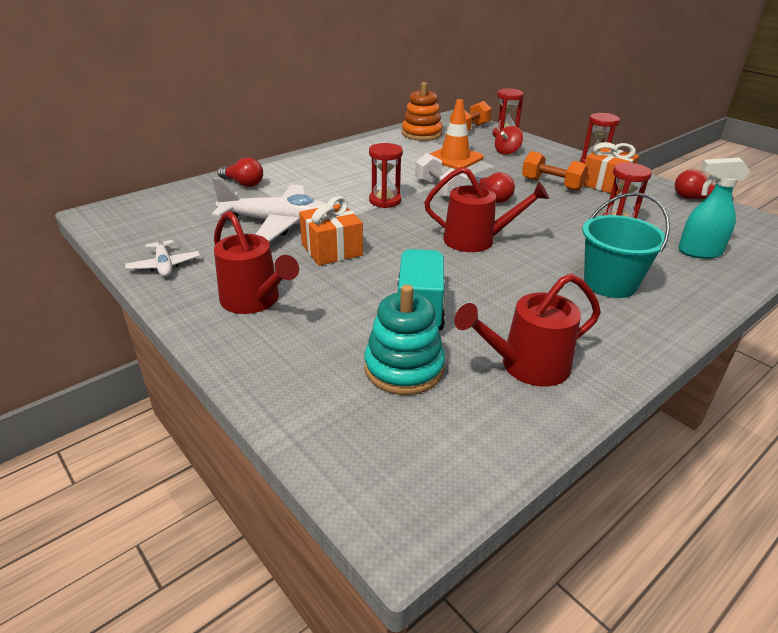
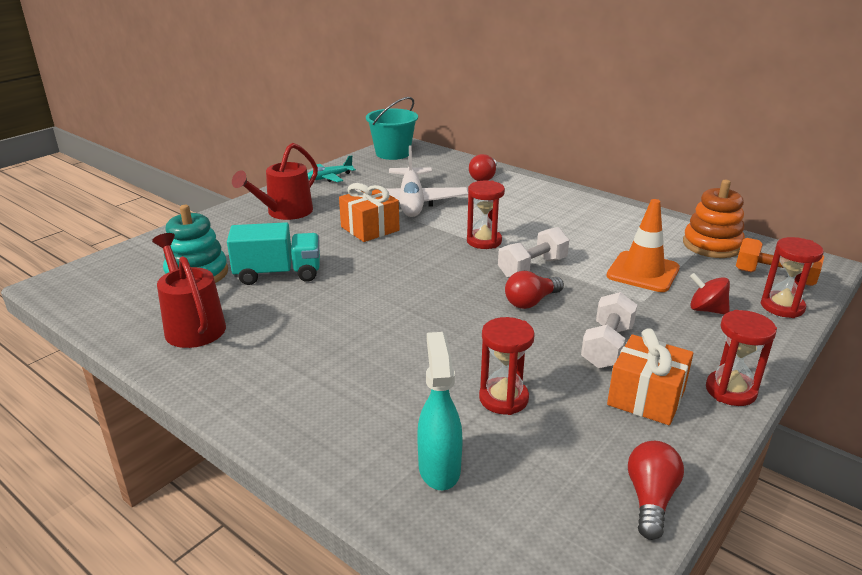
camera: 80 degrees right, 5 degrees down
white plane [125,228,200,277] -> turquoise plane [308,155,356,182]
red watering can [424,167,549,252] -> none
orange dumbbell [522,151,588,191] -> white dumbbell [581,292,637,368]
turquoise bucket [582,192,670,298] -> turquoise bucket moved to [366,97,418,160]

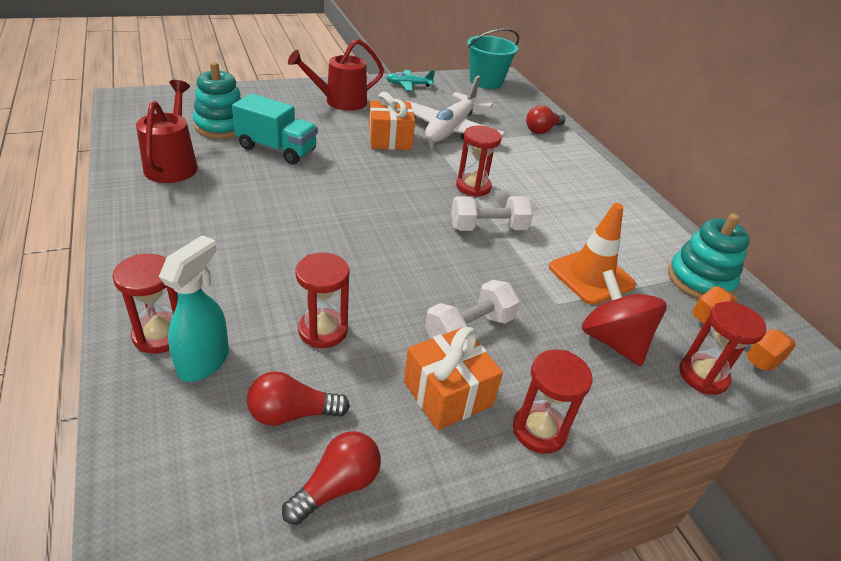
camera: 25 degrees right, 10 degrees up
red light bulb [505,271,564,309] -> red light bulb moved to [247,371,350,426]
orange stacking toy [683,180,745,258] -> turquoise stacking toy [668,214,750,299]
red spinning top [690,273,730,315] -> red spinning top [582,269,667,366], size x1.61
none -> red hourglass [113,254,178,354]

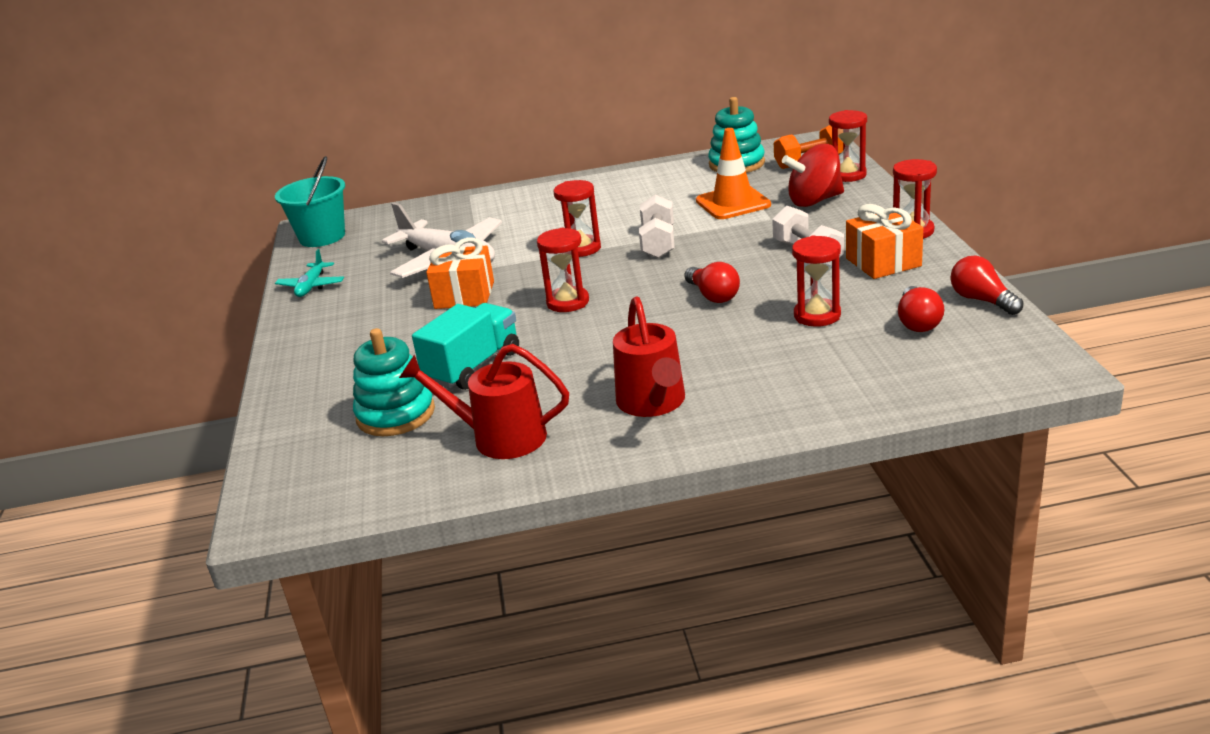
camera: 70 degrees left, 10 degrees down
red hourglass [113,254,178,354] -> red hourglass moved to [537,228,589,312]
turquoise spray bottle [159,235,229,382] -> none
red watering can [288,39,384,111] -> red watering can moved to [613,296,685,417]
red light bulb [526,105,566,134] -> red light bulb moved to [684,262,740,303]

